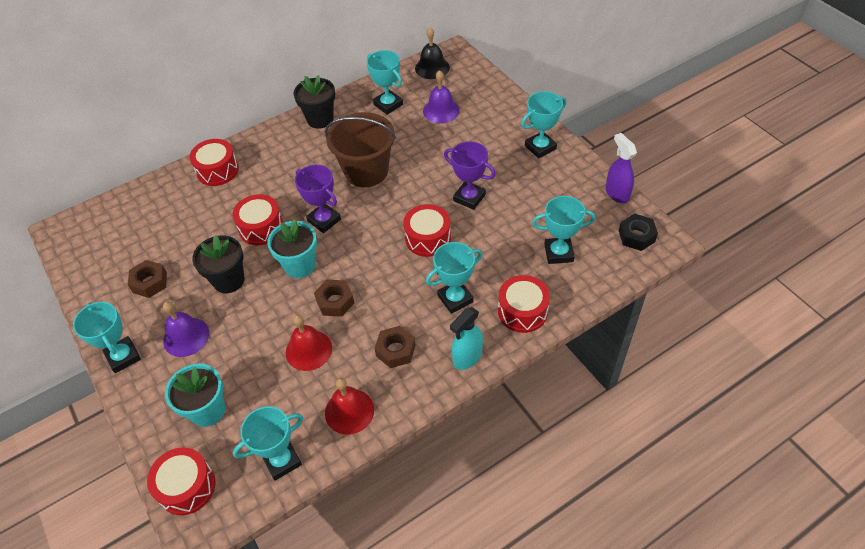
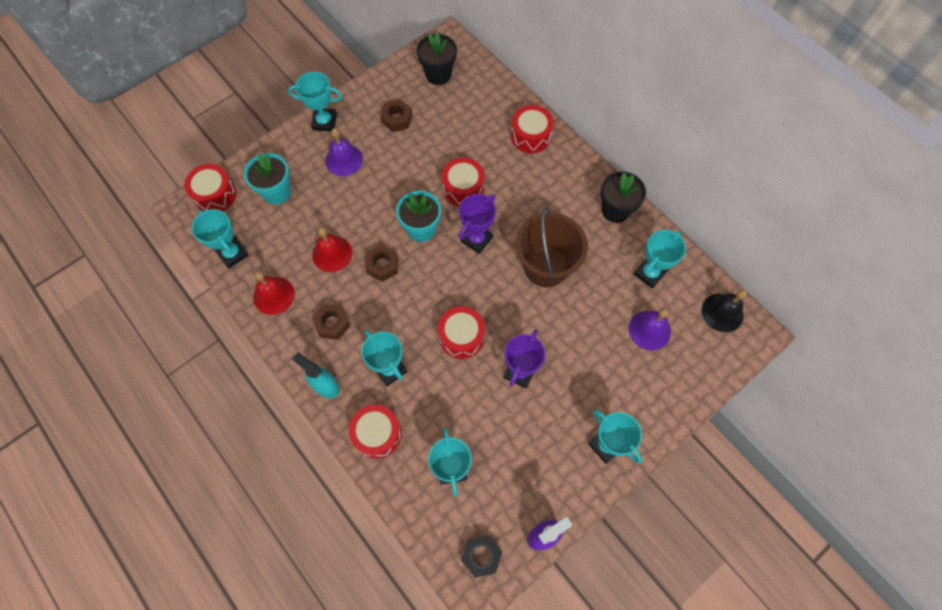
camera: 80 degrees right, 15 degrees up
turquoise trophy [73,302,141,373] -> turquoise trophy turned 45 degrees clockwise [288,72,342,132]
black flower pot [192,235,245,293] -> black flower pot moved to [417,32,457,85]

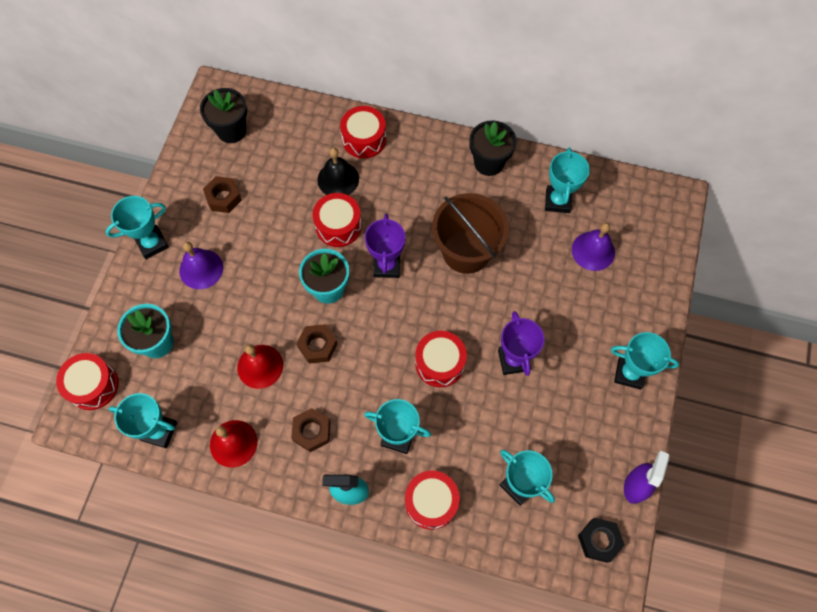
camera: 35 degrees left, 0 degrees up
black bell [702,289,747,332] -> black bell moved to [317,148,359,195]

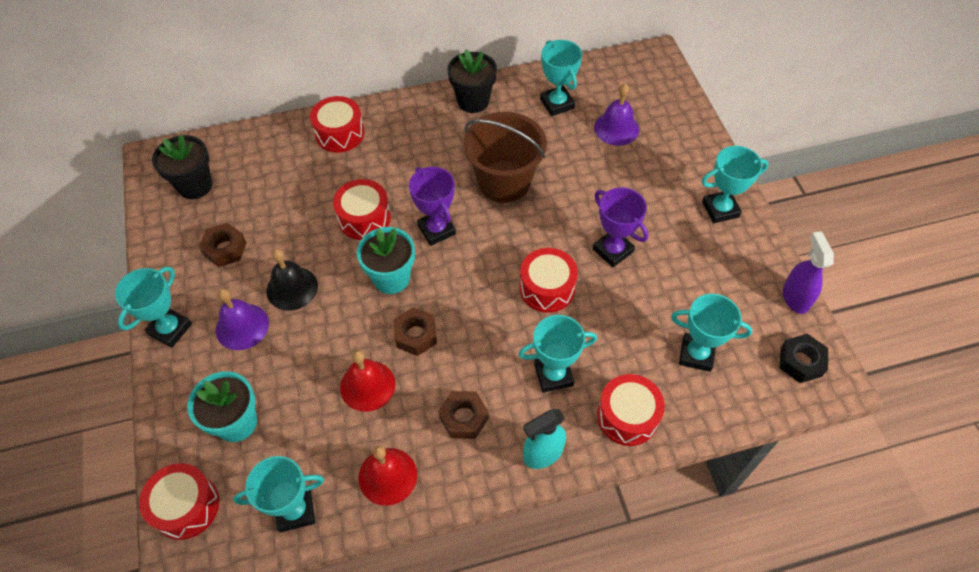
camera: 30 degrees left, 10 degrees down
black bell [317,148,359,195] -> black bell moved to [266,249,318,311]

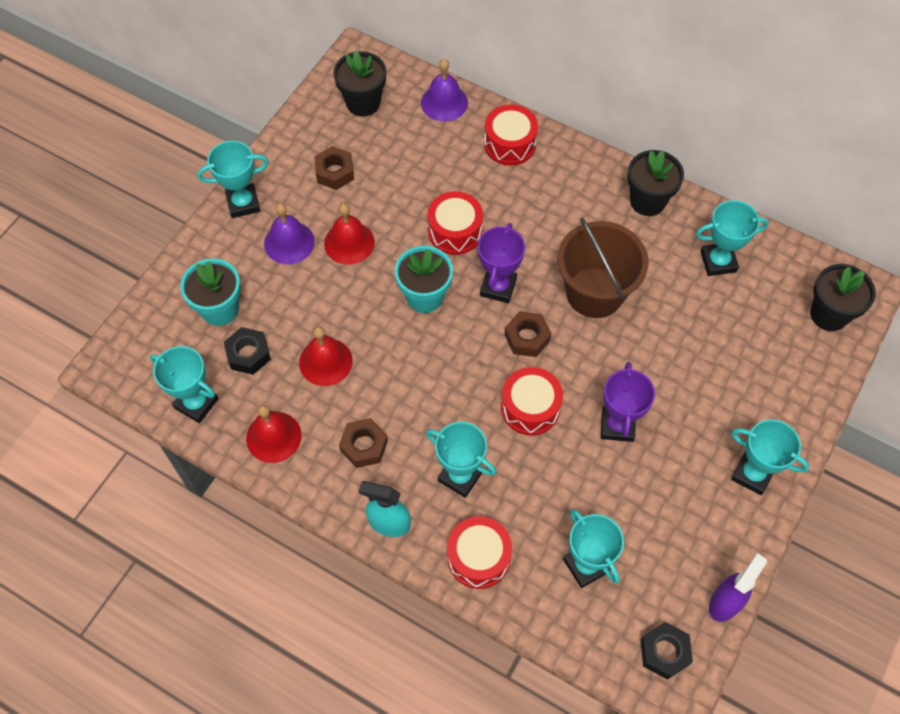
camera: 45 degrees right, 5 degrees up
red drum [139,463,219,540] -> none
black bell [266,249,318,311] -> red bell [324,203,375,265]
brown nut [394,307,437,356] -> brown nut moved to [504,311,551,357]
turquoise trophy [540,40,582,116] -> turquoise trophy turned 60 degrees clockwise [696,200,769,276]
purple bell [594,83,639,146] -> purple bell moved to [421,59,468,122]
none -> black nut [224,327,271,375]
none -> black flower pot [810,264,876,331]

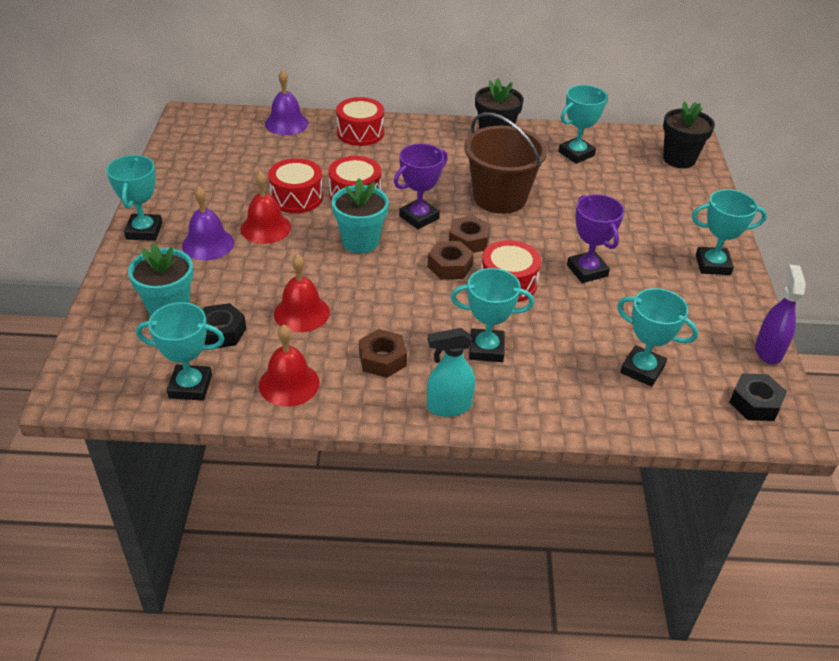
camera: 30 degrees left, 20 degrees down
turquoise trophy [197,141,269,218] -> turquoise trophy turned 45 degrees counterclockwise [106,155,162,241]
brown nut [314,146,354,190] -> brown nut moved to [428,241,474,279]
black flower pot [333,50,386,116] -> none
red drum [447,516,512,589] -> red drum moved to [268,158,323,213]
purple trophy [478,223,525,303] -> purple trophy turned 60 degrees clockwise [394,143,448,229]

